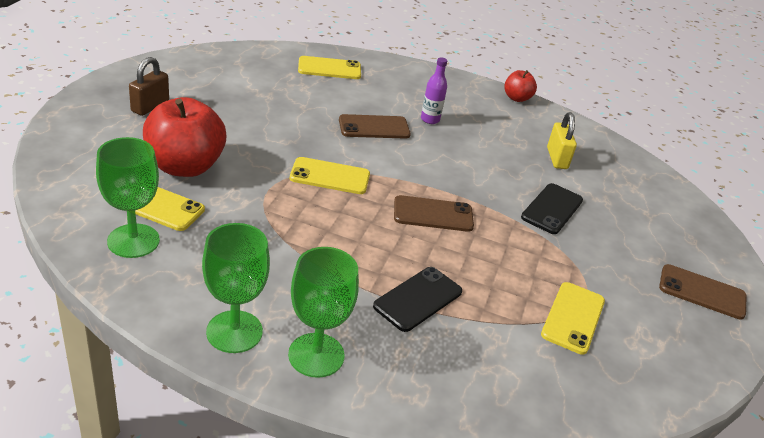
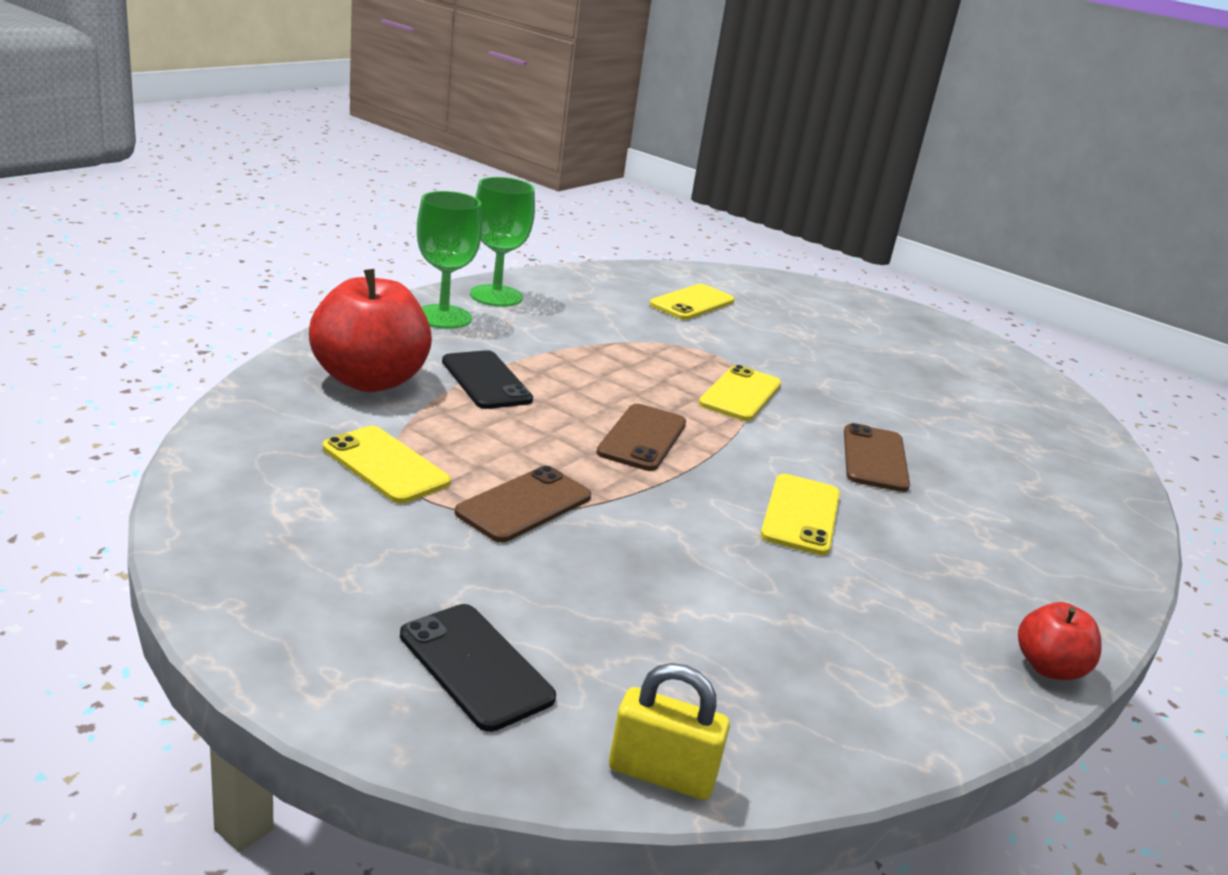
camera: 110 degrees right, 10 degrees down
green goblet [96,137,160,258] -> none
brown padlock [129,57,169,116] -> none
red apple [143,97,227,177] -> red apple moved to [309,269,432,392]
yellow phone [298,56,361,79] -> yellow phone moved to [761,474,840,555]
purple bottle [421,57,447,124] -> none
black phone [521,183,583,234] -> black phone moved to [400,604,556,732]
yellow padlock [547,112,577,169] -> yellow padlock moved to [609,663,730,800]
brown phone [659,264,747,319] -> brown phone moved to [455,466,591,542]

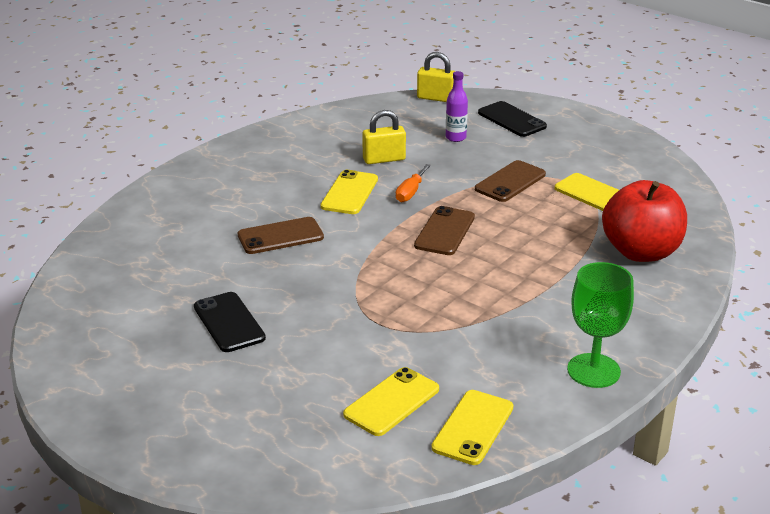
camera: 175 degrees left, 5 degrees up
green goblet [417,191,482,329] -> none
black phone [442,350,533,409] -> black phone moved to [194,292,266,352]
yellow phone [698,365,781,421] -> yellow phone moved to [431,390,513,465]
brown phone [844,423,910,492] -> brown phone turned 60 degrees clockwise [238,217,324,254]
red apple [1018,602,1102,680] -> none
none -> yellow padlock [362,110,406,164]
none -> orange screwdriver [396,164,431,202]
none -> purple bottle [446,71,468,142]

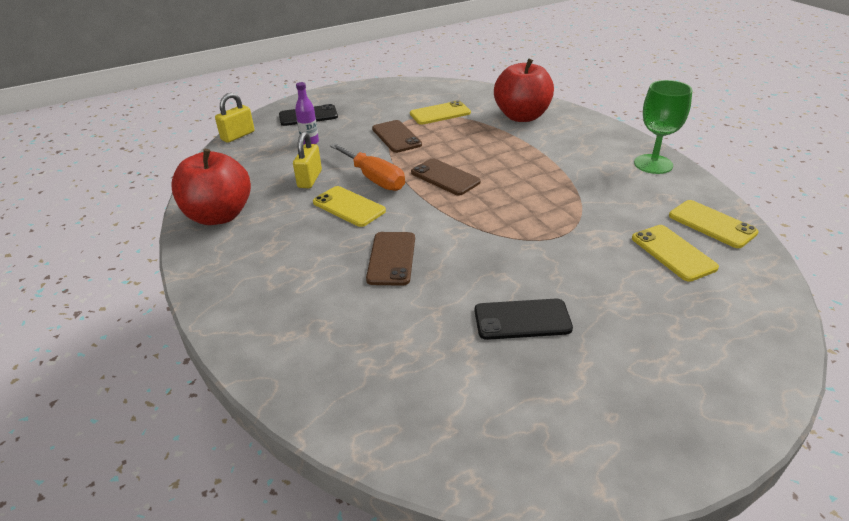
camera: 65 degrees left, 5 degrees up
orange screwdriver [396,164,431,202] -> orange screwdriver [330,143,405,191], size x1.69
none -> red apple [171,149,251,225]

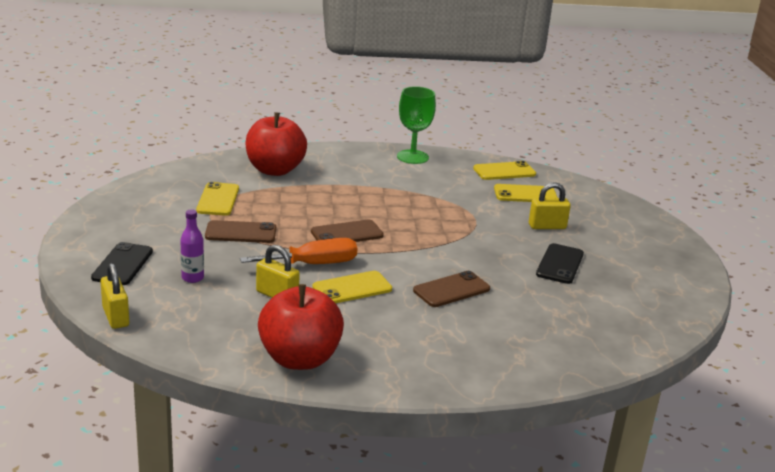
camera: 70 degrees left, 10 degrees down
brown phone [366,232,415,286] -> brown phone turned 60 degrees counterclockwise [413,271,490,307]
none -> yellow padlock [529,182,571,229]

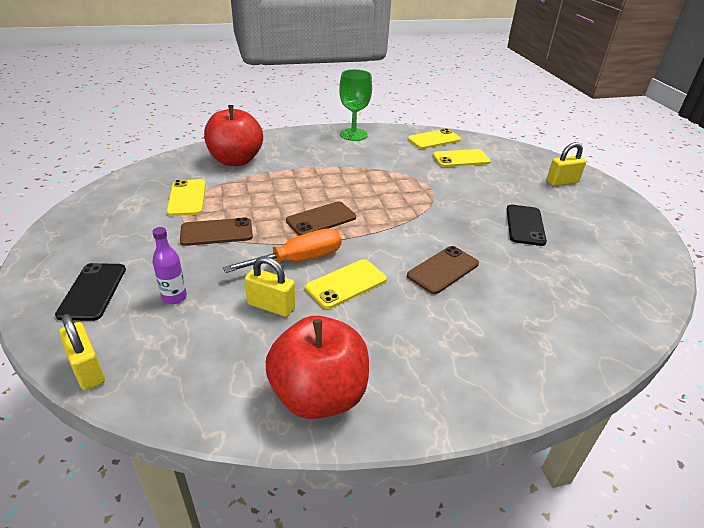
camera: 10 degrees left, 10 degrees up
yellow padlock [529,182,571,229] -> yellow padlock moved to [546,142,586,186]

